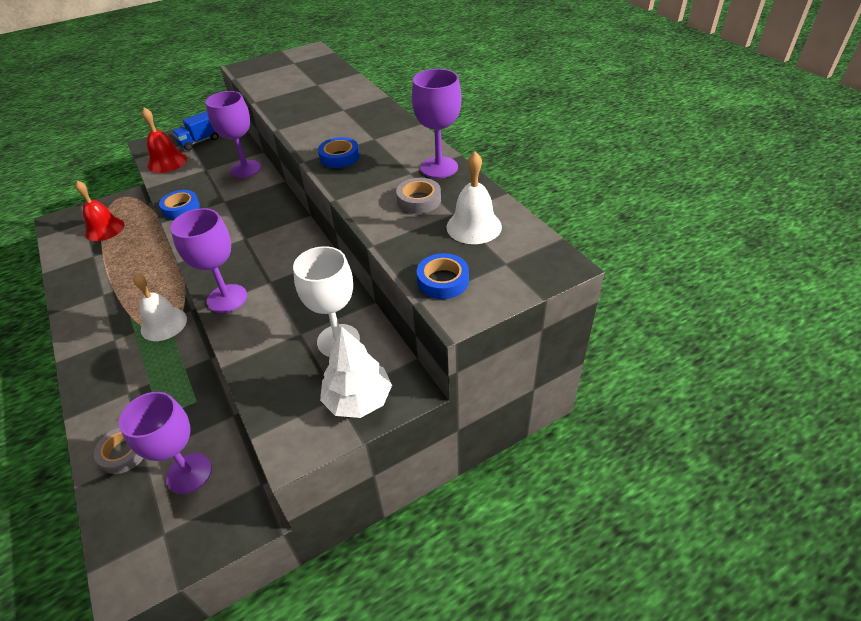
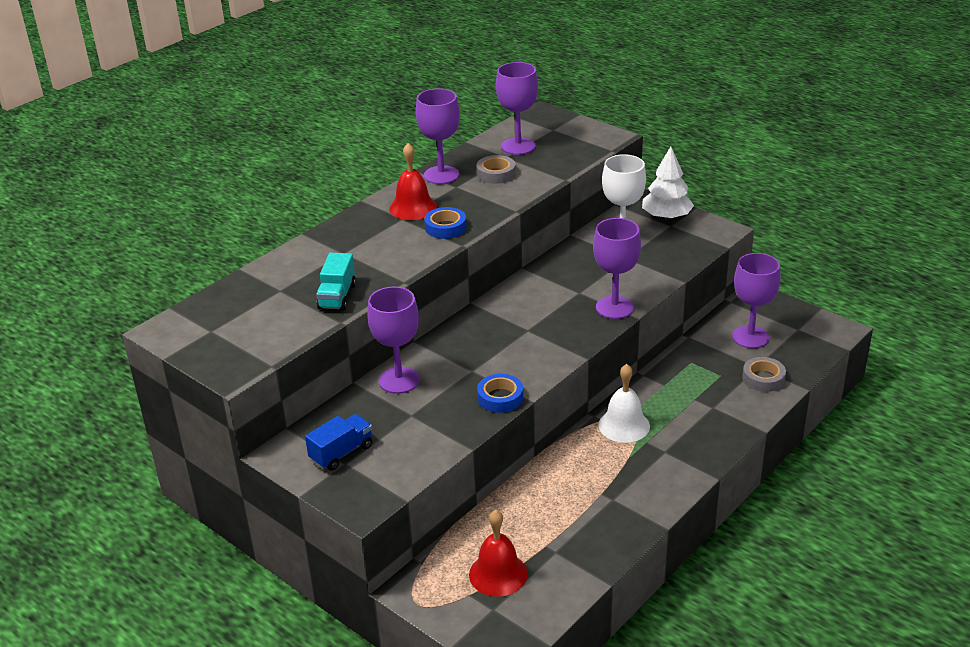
camera: 110 degrees left, 10 degrees down
red bell [142,107,187,173] -> red bell moved to [389,143,437,220]
blue truck [172,111,219,151] -> blue truck turned 75 degrees counterclockwise [305,414,372,471]
blue tape [417,253,469,299] -> none
white bell [446,152,502,244] -> purple goblet [496,62,538,155]
none -> turquoise truck [316,253,356,311]

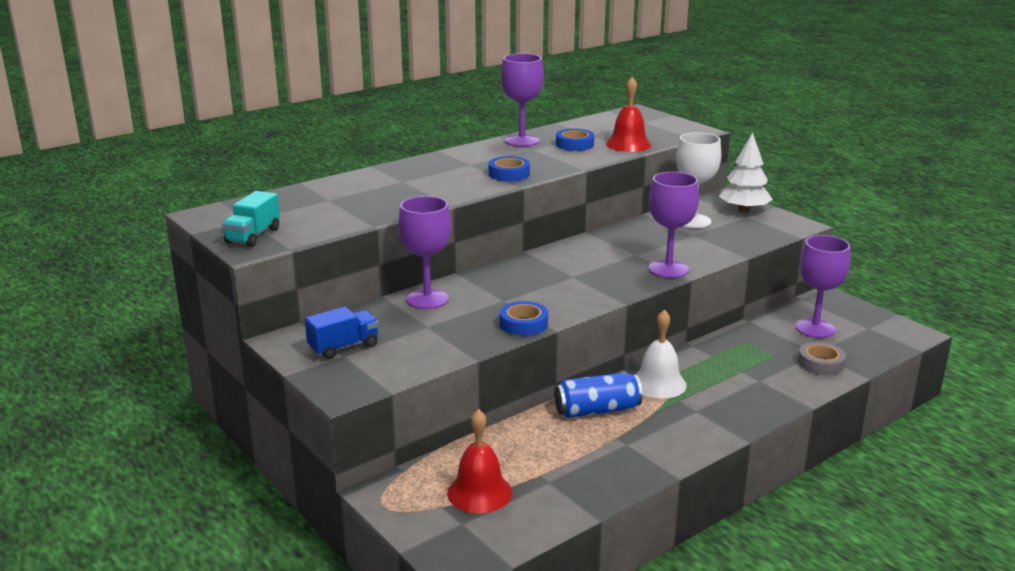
camera: 10 degrees right, 10 degrees down
turquoise truck [316,253,356,311] -> turquoise truck moved to [222,191,280,247]
red bell [389,143,437,220] -> red bell moved to [606,77,651,152]
grey tape [476,155,516,184] -> blue tape [556,129,594,151]
purple goblet [496,62,538,155] -> none
none -> blue can [554,372,642,418]

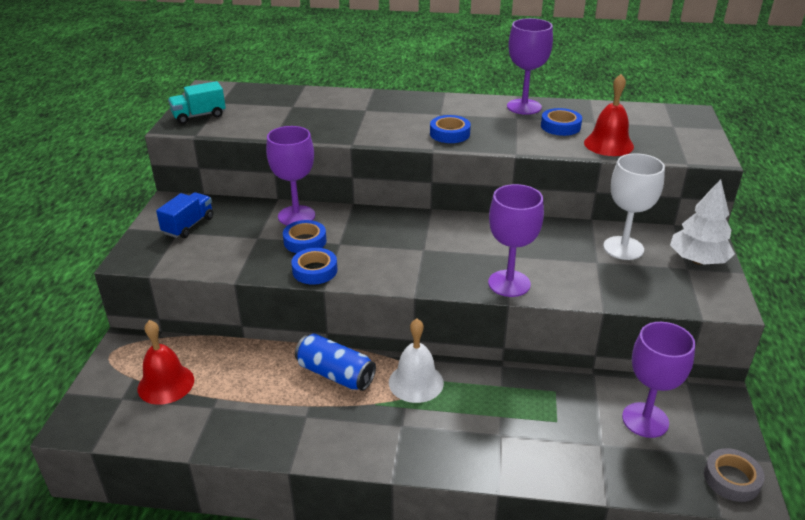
camera: 45 degrees right, 10 degrees up
blue truck [305,307,379,359] -> blue truck turned 75 degrees counterclockwise [156,192,213,238]
grey tape [798,342,846,375] -> grey tape moved to [704,448,765,502]
none -> blue tape [283,220,326,253]

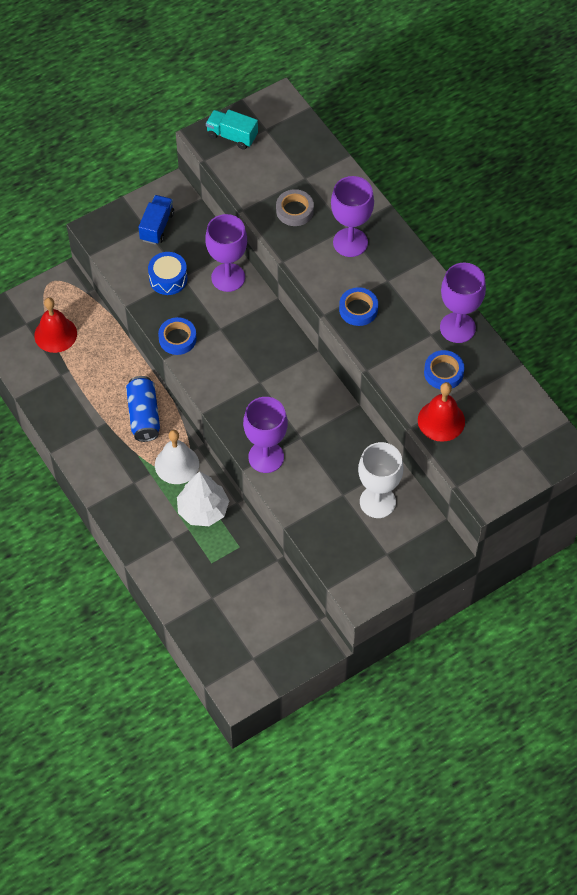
camera: 50 degrees right, 25 degrees up
blue truck [156,192,213,238] -> blue truck turned 60 degrees counterclockwise [138,195,174,245]
blue tape [283,220,326,253] -> none
purple goblet [622,322,695,438] -> purple goblet moved to [331,176,374,257]
white tree [670,179,735,264] -> white tree moved to [177,472,229,526]
grey tape [704,448,765,502] -> grey tape moved to [276,189,314,226]
none -> blue drum [148,252,188,295]

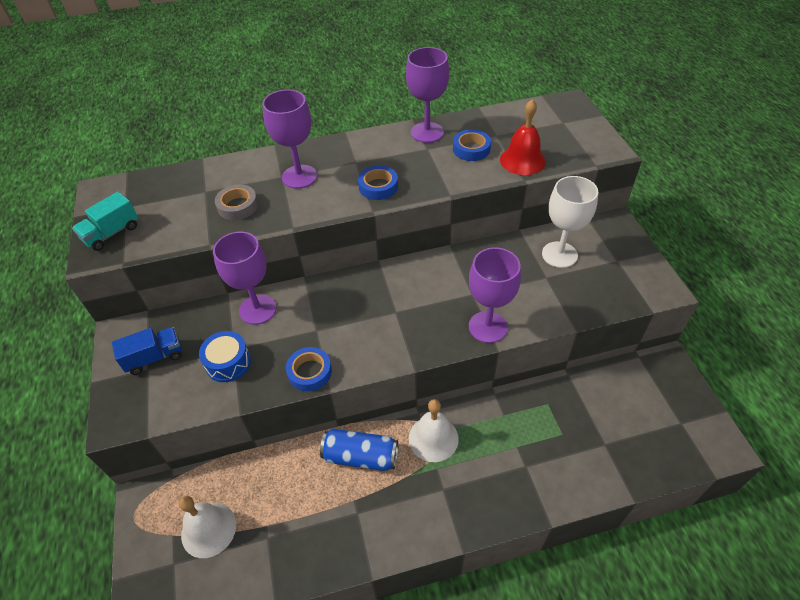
camera: 70 degrees left, 10 degrees down
red bell [34,298,77,353] -> white bell [179,496,236,558]
blue truck [138,195,174,245] -> blue truck turned 120 degrees clockwise [112,327,182,375]
white tree [177,472,229,526] -> none

